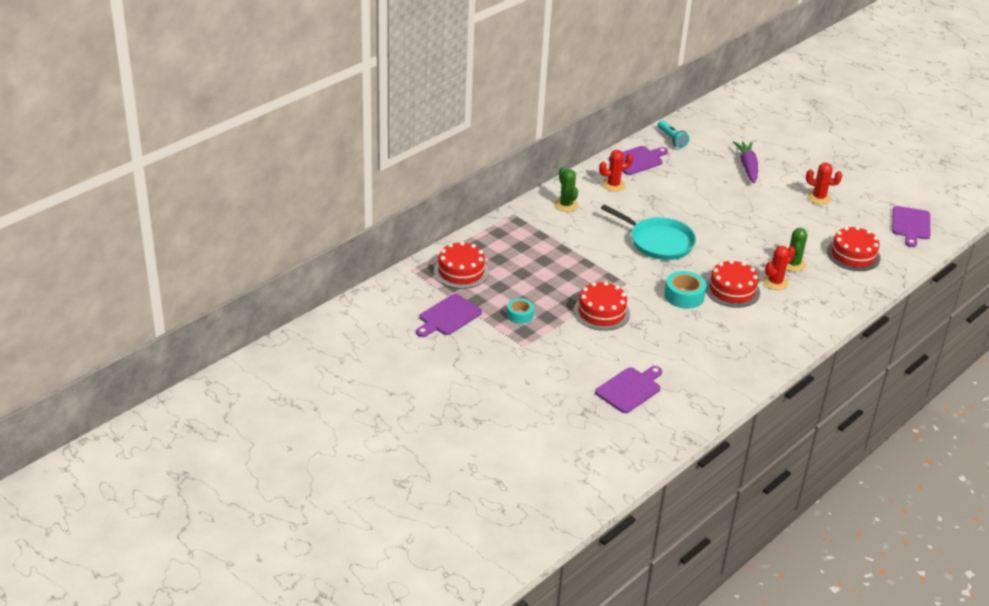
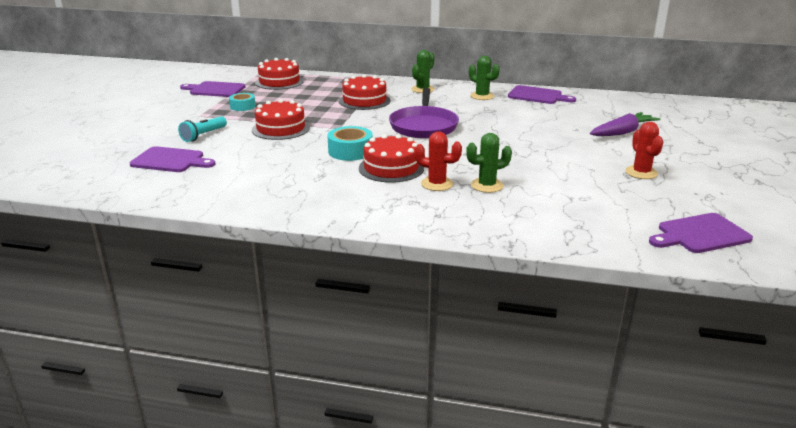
camera: 60 degrees right, 10 degrees down
red cactus [599,150,633,192] -> green cactus [469,56,500,100]
turquoise pan [601,204,696,260] -> purple pan [389,88,459,139]
turquoise flashlight [658,120,689,148] -> turquoise flashlight moved to [178,116,227,142]
red cake [827,226,881,271] -> red cake moved to [339,74,391,110]

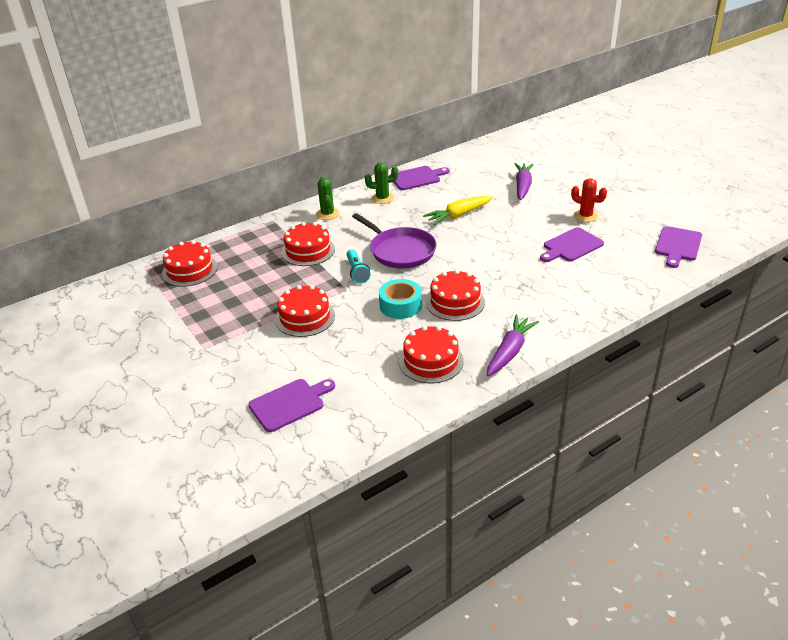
camera: 45 degrees left, 10 degrees up
turquoise flashlight [178,116,227,142] -> turquoise flashlight moved to [346,249,370,284]
purple cutting board [180,81,246,97] -> purple cutting board moved to [540,227,604,262]
turquoise tape [229,93,256,111] -> none
red cactus [415,131,462,191] -> none
green cactus [466,133,512,193] -> none
none -> red cake [399,326,464,383]
none -> yellow carrot [423,196,493,225]
none -> purple carrot [487,314,539,376]

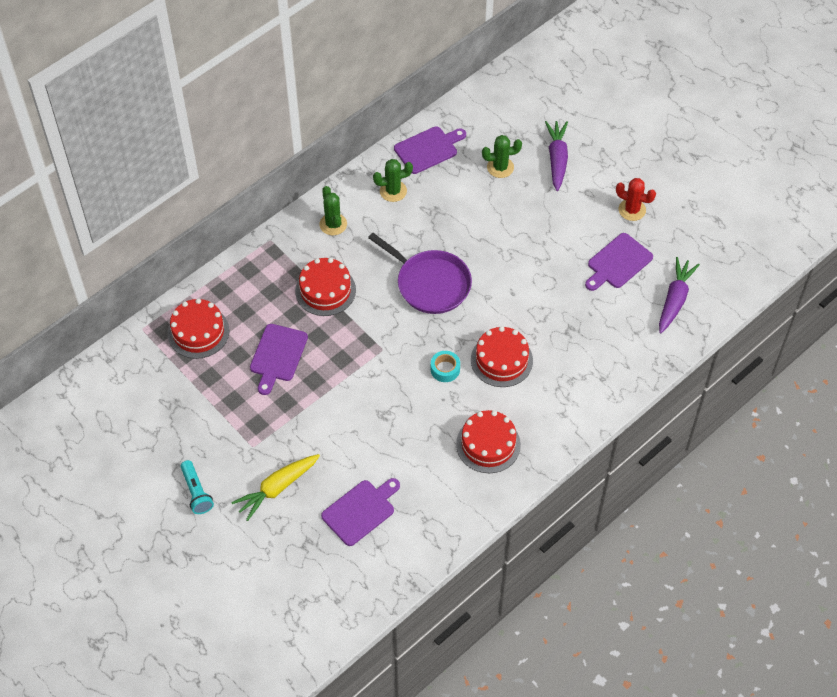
camera: 10 degrees left, 20 degrees up
red cake [275,285,335,337] -> none
turquoise flashlight [346,249,370,284] -> turquoise flashlight moved to [181,460,214,514]
turquoise tape [379,279,422,319] -> turquoise tape [431,351,460,382], size x0.66
yellow carrot [423,196,493,225] -> yellow carrot moved to [231,454,320,521]
purple carrot [487,314,539,376] -> purple carrot moved to [659,257,700,333]
purple cutting board [655,226,702,268] -> purple cutting board moved to [250,324,308,395]
none -> green cactus [482,135,522,178]

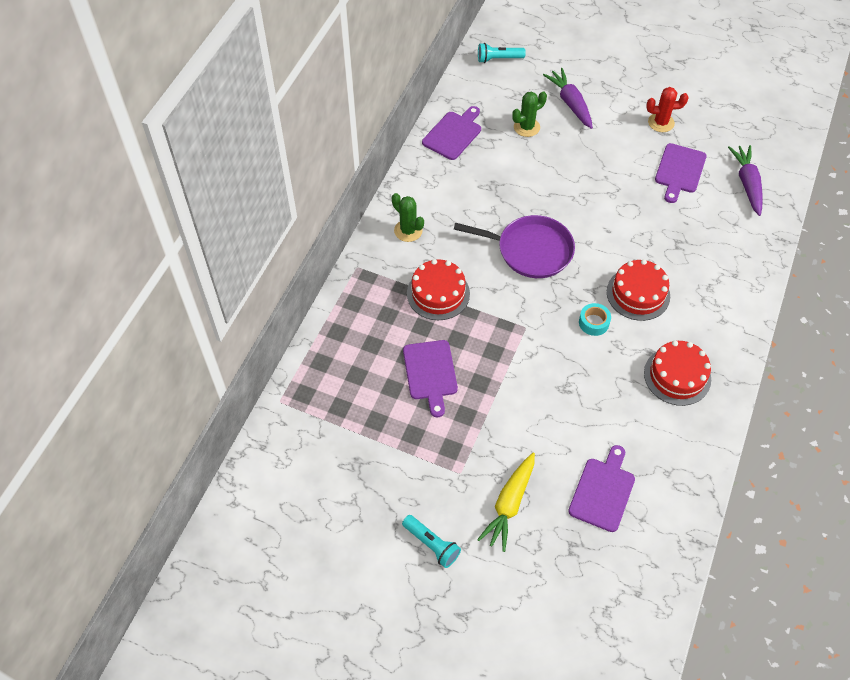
camera: 25 degrees left, 0 degrees up
red cake [168,298,229,359] -> none
green cactus [373,159,413,202] -> none
none -> turquoise flashlight [478,43,526,63]

